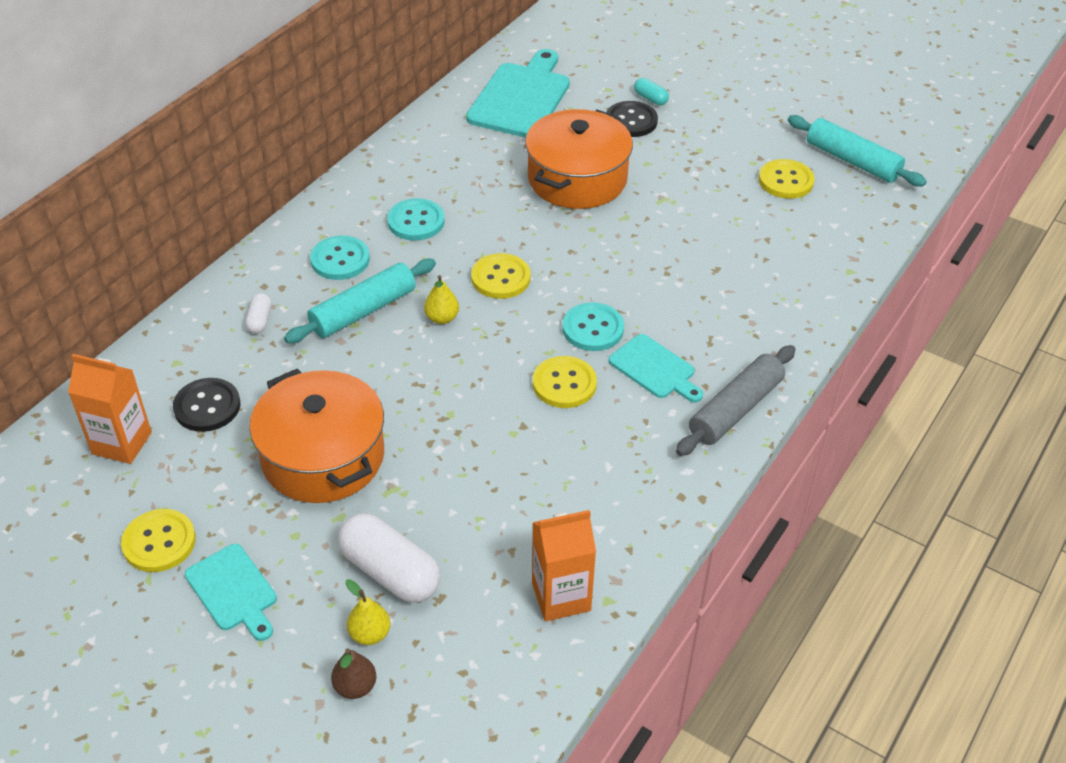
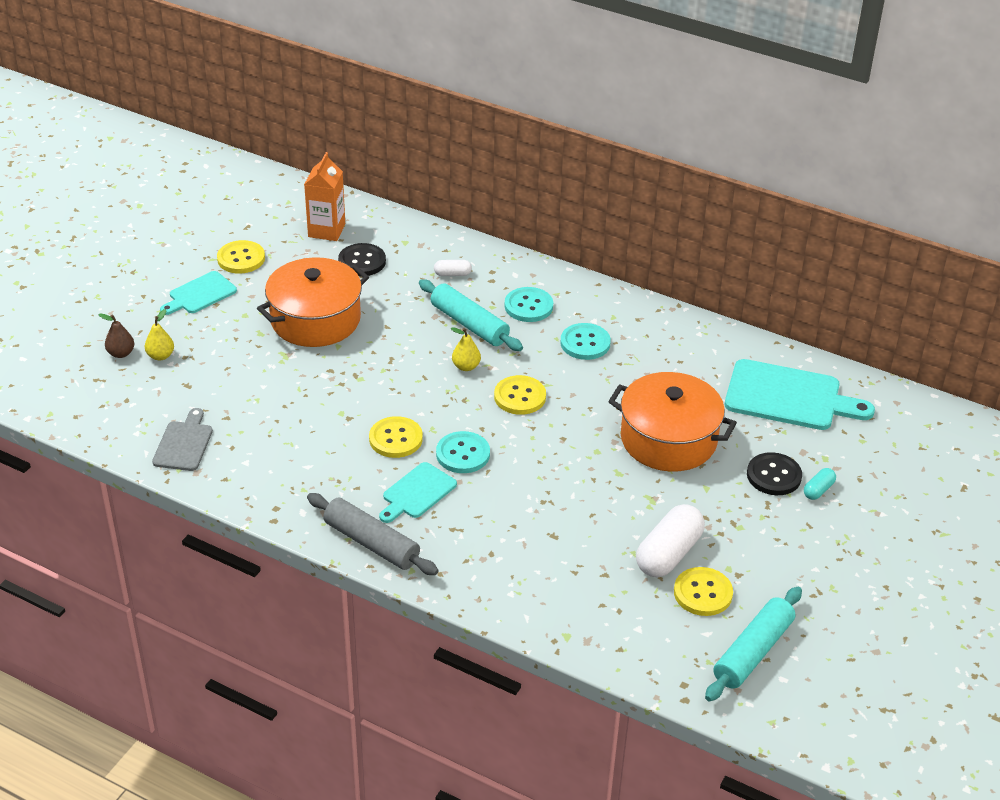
camera: 85 degrees right, 5 degrees down
white capsule [338,513,440,603] -> white capsule moved to [636,504,705,577]
orange carton [532,510,596,621] -> grey cutting board [152,408,213,471]

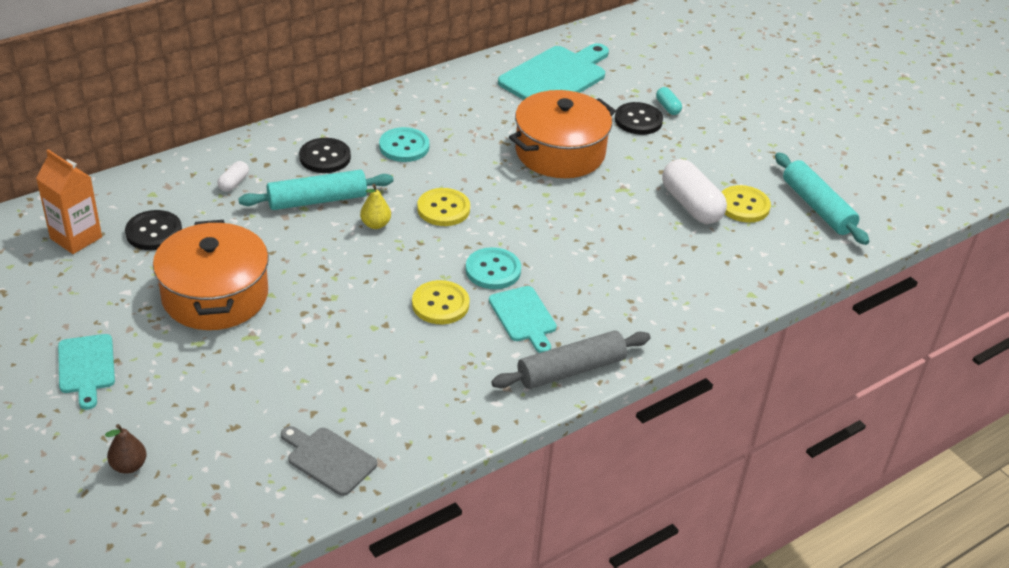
camera: 65 degrees left, 0 degrees up
yellow pear [145,309,174,360] -> none
yellow button [217,240,265,274] -> none
turquoise button [505,287,553,322] -> black button [299,138,351,173]

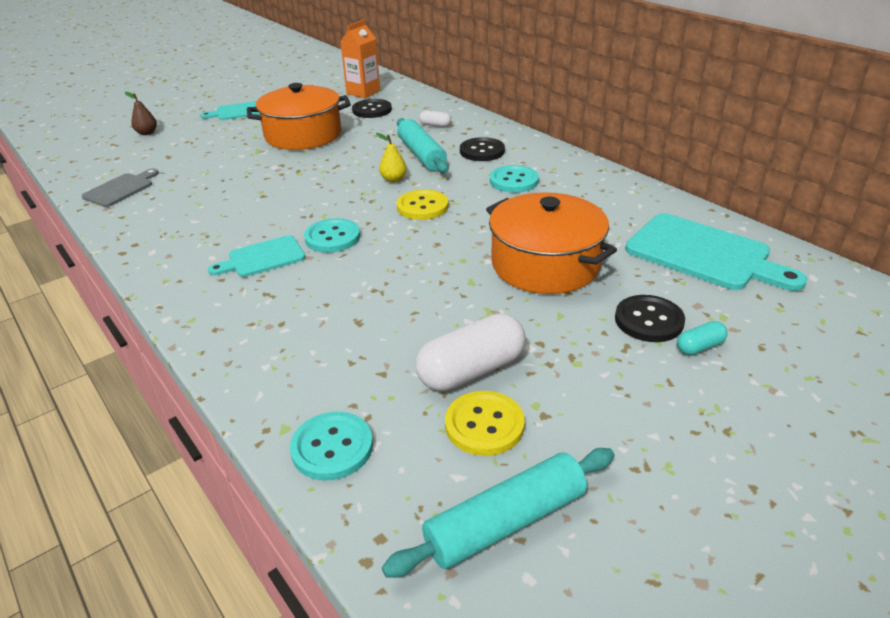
camera: 90 degrees right, 5 degrees down
yellow button [412,280,469,324] -> none
grey rolling pin [491,331,651,389] -> none
none -> turquoise button [290,412,373,480]

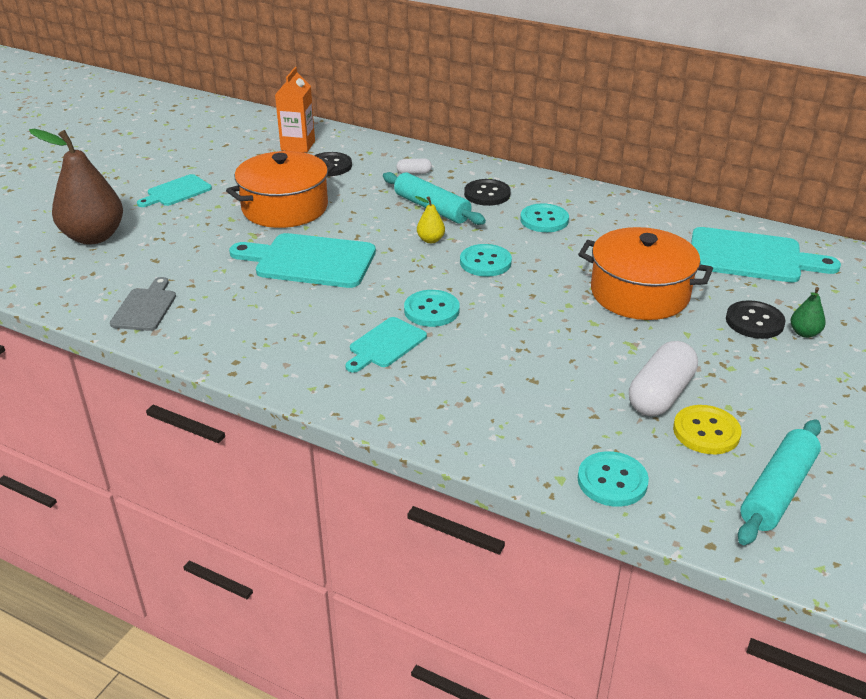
camera: 25 degrees left, 0 degrees up
brown pear [125,92,157,135] -> brown pear [29,129,123,245], size x2.35
yellow button [397,189,448,220] -> turquoise button [460,244,512,277]
turquoise capsule [677,321,728,355] -> green pear [791,287,826,338]
none -> turquoise cutting board [229,233,376,288]

